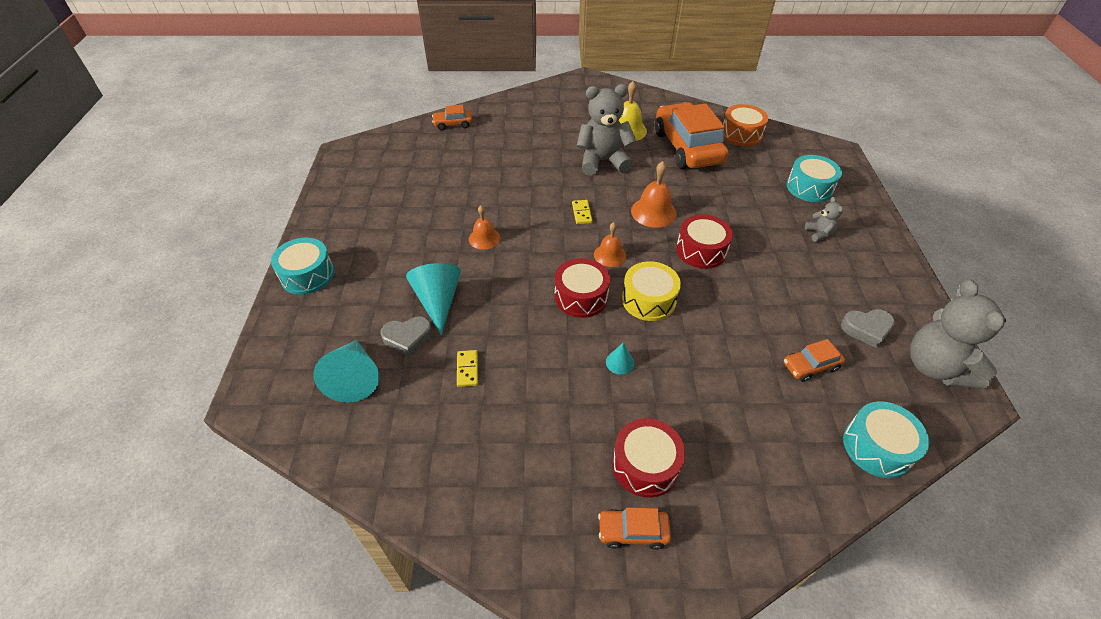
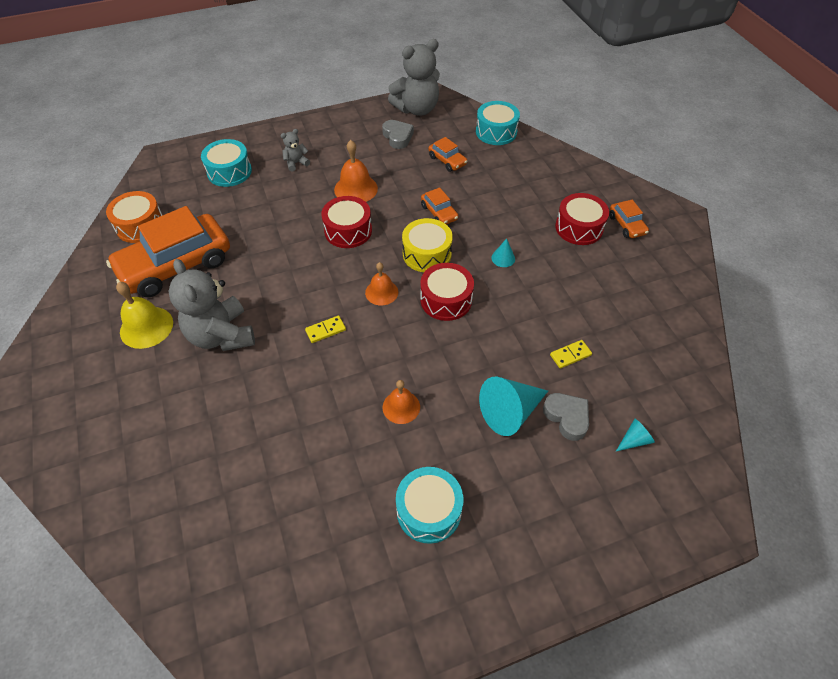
camera: 110 degrees left, 5 degrees up
turquoise drum [271,238,334,295] -> turquoise drum moved to [396,467,464,544]
turquoise cone [314,340,379,403] -> turquoise cone [616,419,655,451], size x0.49
orange car [432,105,472,130] -> orange car moved to [421,187,458,224]
orange bell [631,161,677,228] -> orange bell moved to [334,140,378,202]

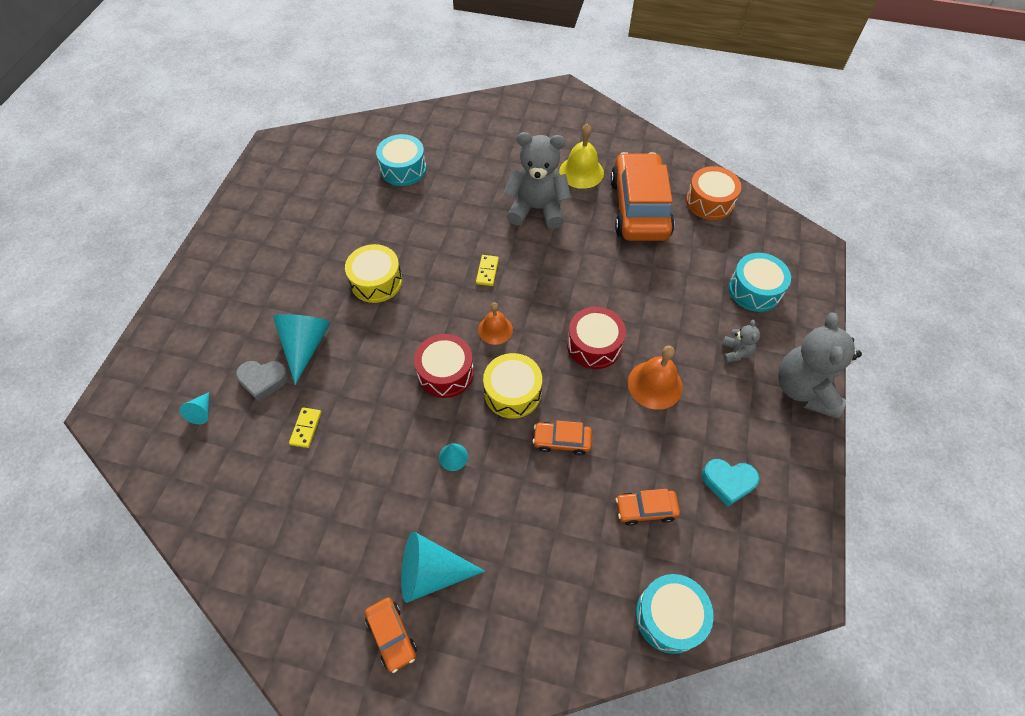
camera: 125 degrees right, 5 degrees up
grey heart [382,120,414,149] -> turquoise heart [702,459,759,507]
orange bell [383,380,420,424] -> yellow drum [345,244,402,303]
grey teddy bear [388,39,440,116] -> grey teddy bear moved to [778,313,862,418]
turquoise drum [396,467,464,544] -> turquoise drum moved to [376,134,426,186]
red drum [555,193,609,245] -> turquoise cone [401,532,485,603]
orange car [609,200,649,238] -> orange car turned 135 degrees counterclockwise [365,597,417,673]

